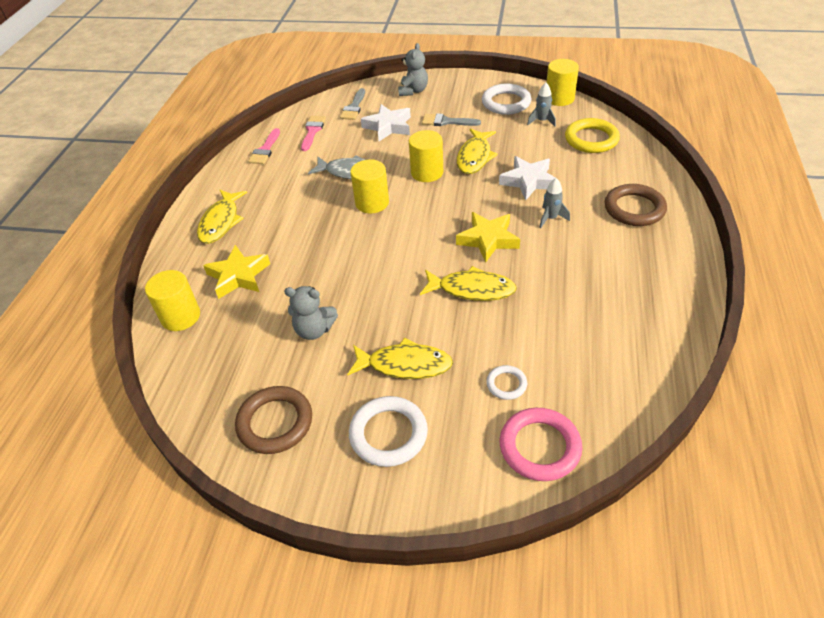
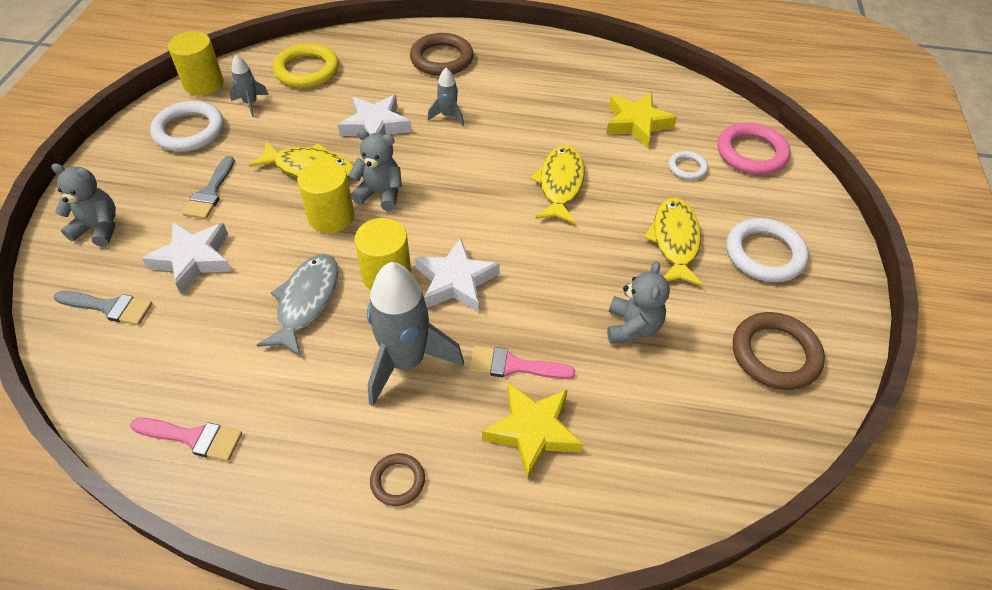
camera: 95 degrees left, 5 degrees up
yellow cylinder [145,270,200,331] -> none
yellow fish [197,190,247,244] -> brown ring [370,453,425,506]
pink brush [301,116,326,151] -> pink brush moved to [469,346,575,379]
yellow star [456,212,520,262] -> yellow star moved to [606,92,677,148]
none -> grey teddy bear [349,129,402,211]
none -> grey rocket [367,262,464,406]
none -> white star [415,238,500,313]

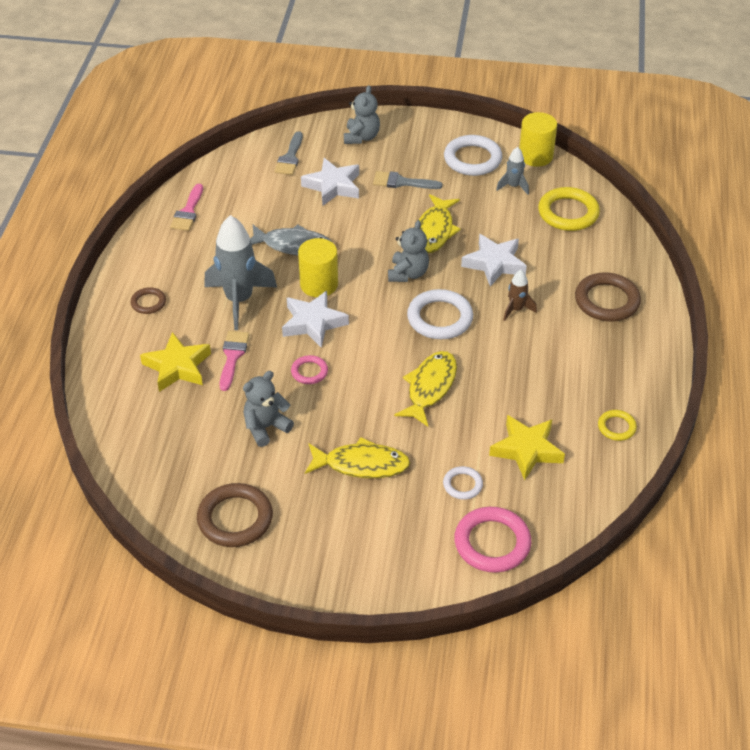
camera: 90 degrees right, 5 degrees down
yellow cylinder [297,160,354,233] -> none
grey rocket [427,68,464,126] -> brown rocket [503,270,537,321]
yellow fish [530,145,584,224] -> yellow fish turned 75 degrees counterclockwise [394,351,457,427]
grey teddy bear [607,261,670,344] -> grey teddy bear turned 135 degrees clockwise [243,371,294,447]
white ring [726,218,809,282] -> white ring moved to [407,289,473,339]
none -> pink ring [291,355,328,384]
none -> yellow ring [598,410,637,441]

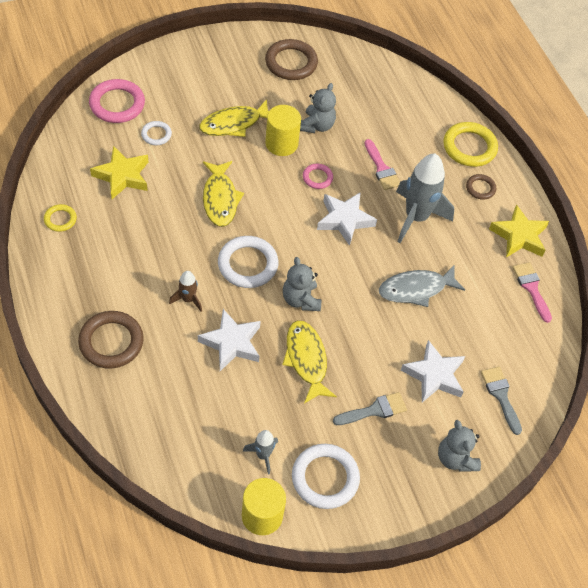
camera: 145 degrees right, 10 degrees up
yellow star [140,332,211,392] -> yellow star moved to [489,204,549,258]
yellow cylinder [298,238,338,297] -> yellow cylinder moved to [265,105,301,156]
yellow ring [538,187,600,231] -> yellow ring moved to [443,122,498,167]

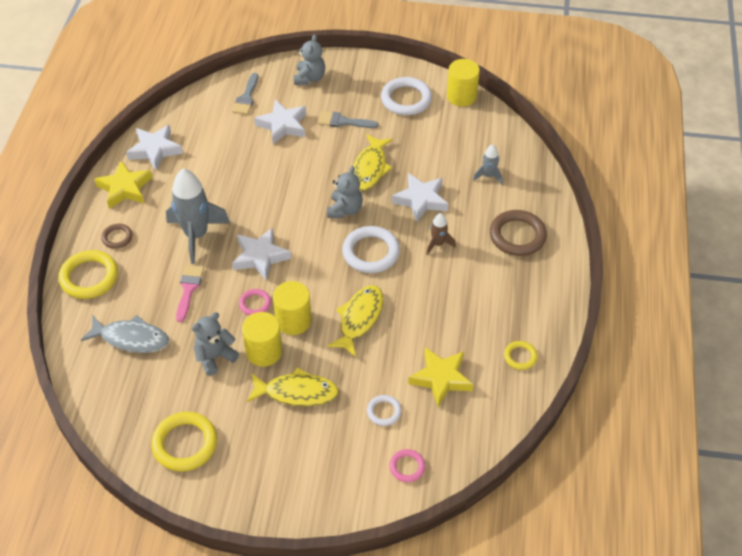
camera: 145 degrees left, 5 degrees down
pink ring [89,79,145,123] -> pink ring [389,449,425,482], size x0.54
grey rocket [243,430,278,475] -> grey rocket moved to [473,144,503,185]
brown ring [265,39,318,80] -> yellow ring [151,412,217,472]
grey fish [379,265,465,307] -> grey fish moved to [81,315,169,353]
pink brush [512,262,552,323] -> white star [126,125,183,171]
none -> yellow cylinder [273,281,312,335]

